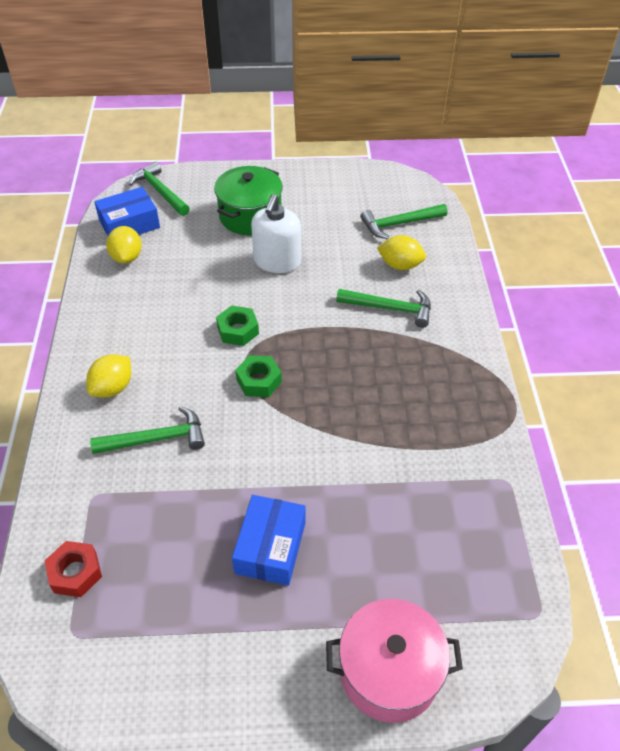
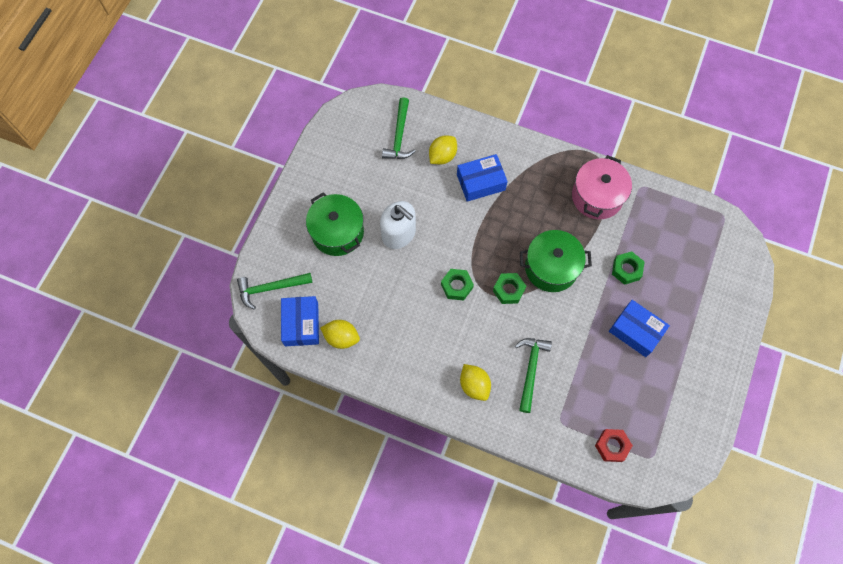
camera: 65 degrees left, 20 degrees up
pink pot [326,599,463,723] -> pink pot moved to [572,155,632,219]
green hammer [336,289,431,328] -> blue box [457,154,508,202]
none -> green pot [520,230,592,292]
none -> green nut [612,251,645,285]

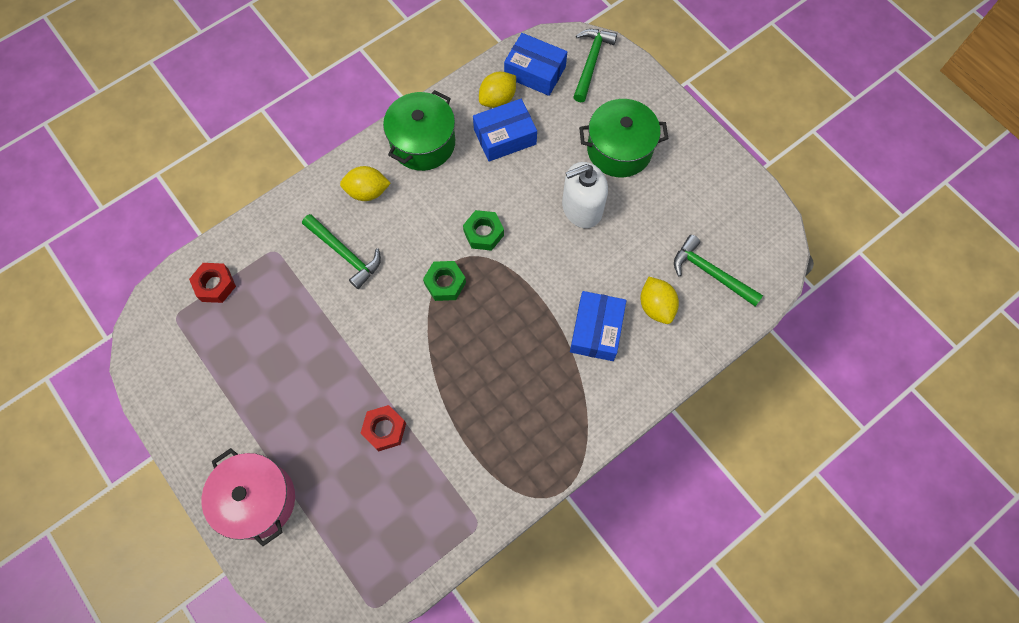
camera: 120 degrees right, 0 degrees up
green pot [520,230,592,292] -> green pot moved to [383,90,455,171]
pink pot [572,155,632,219] -> pink pot moved to [202,448,295,546]
blue box [609,300,670,357] -> blue box moved to [473,99,537,162]
green nut [612,251,645,285] -> red nut [360,405,406,451]

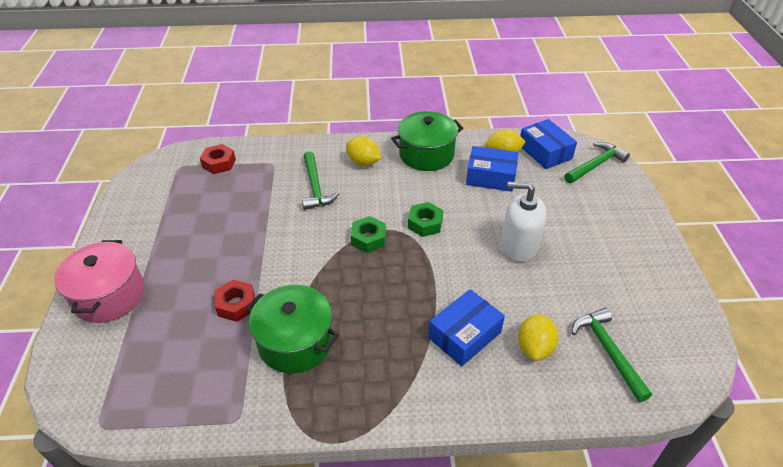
camera: 35 degrees right, 25 degrees down
green pot [579,99,668,177] -> green pot moved to [246,285,339,373]

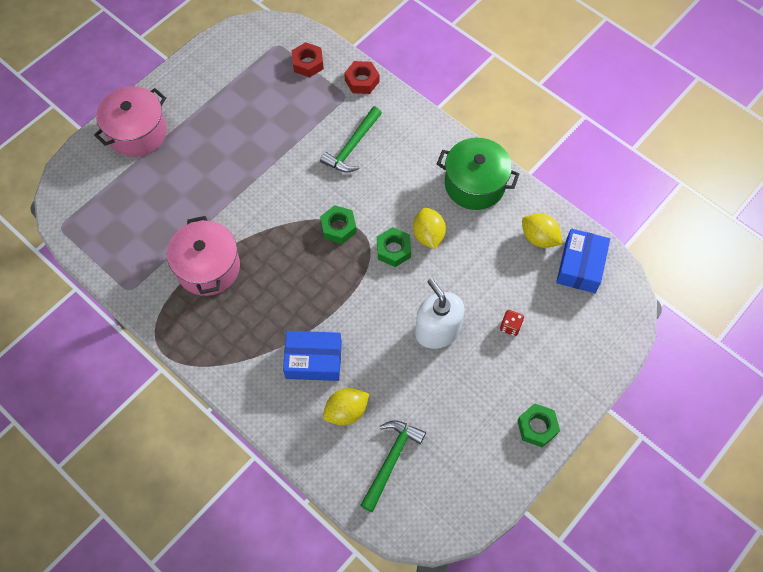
camera: 45 degrees right, 20 degrees up
red nut [215,280,255,322] -> red nut moved to [344,61,379,94]
green pot [246,285,339,373] -> pink pot [167,216,240,296]
yellow lemon [346,136,381,166] -> yellow lemon moved to [413,208,446,249]
blue box [466,146,518,192] -> none
green hammer [564,142,630,183] -> none
none -> red dice [500,310,524,336]
none -> green nut [517,403,560,448]

